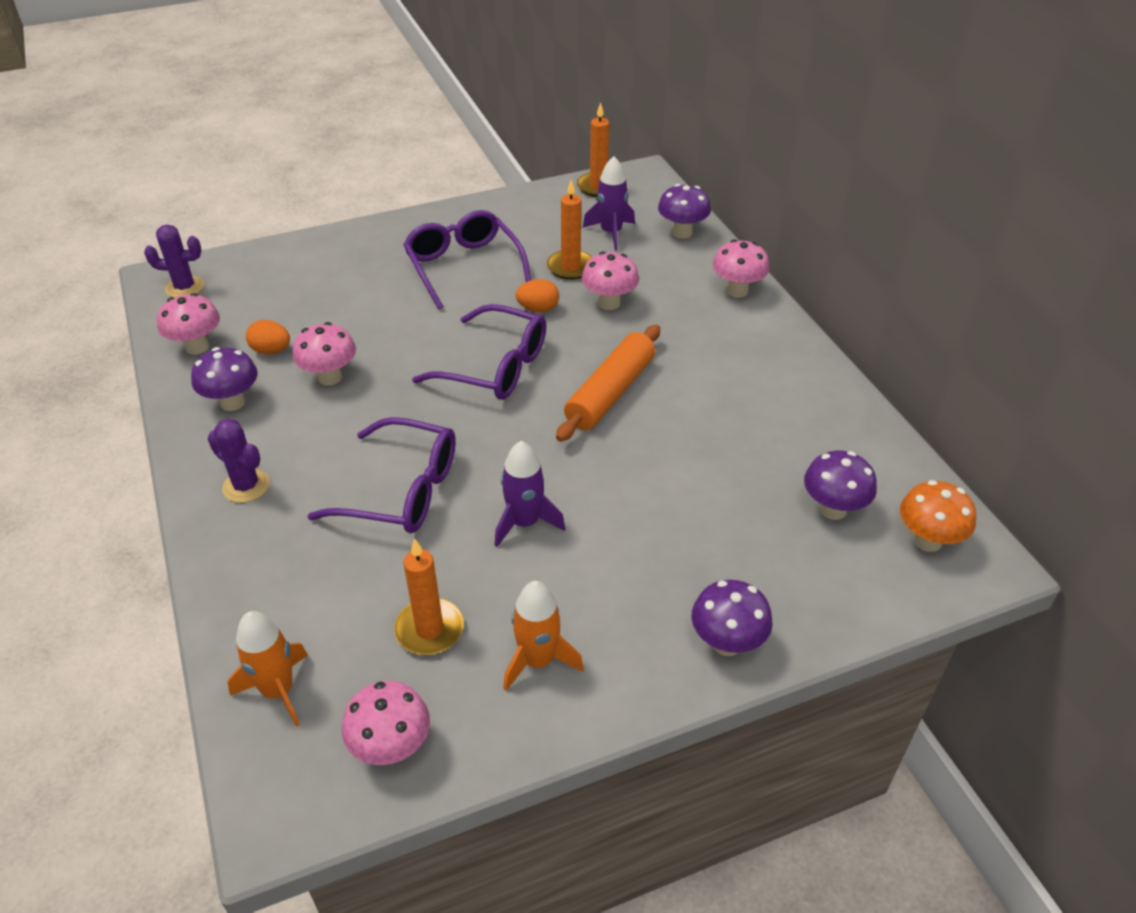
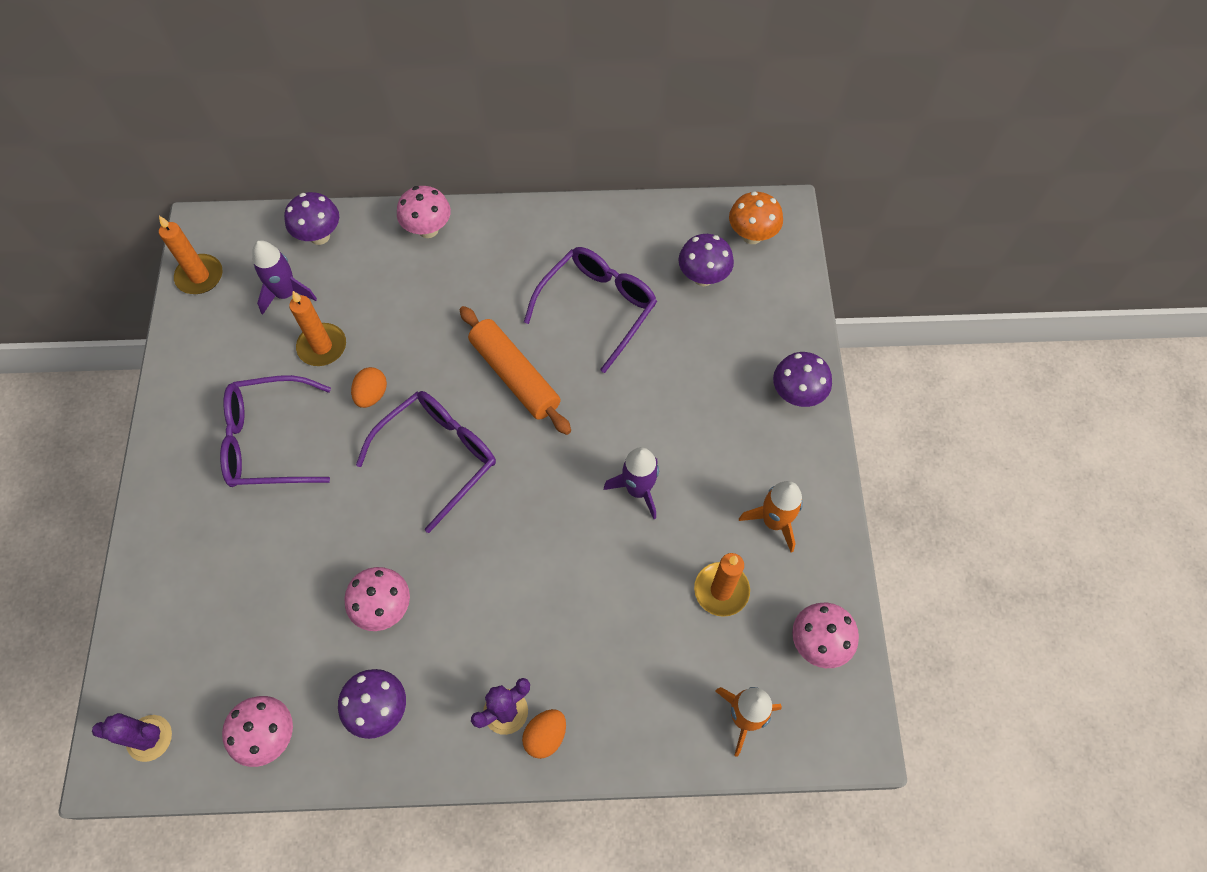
camera: 70 degrees left, 20 degrees up
purple cactus [144,224,204,298] -> purple cactus turned 75 degrees clockwise [92,713,172,762]
orange egg [246,320,290,354] -> orange egg moved to [522,709,566,759]
purple glasses [308,417,456,533] -> purple glasses moved to [524,247,657,373]
pink mushroom [582,251,639,310] -> none

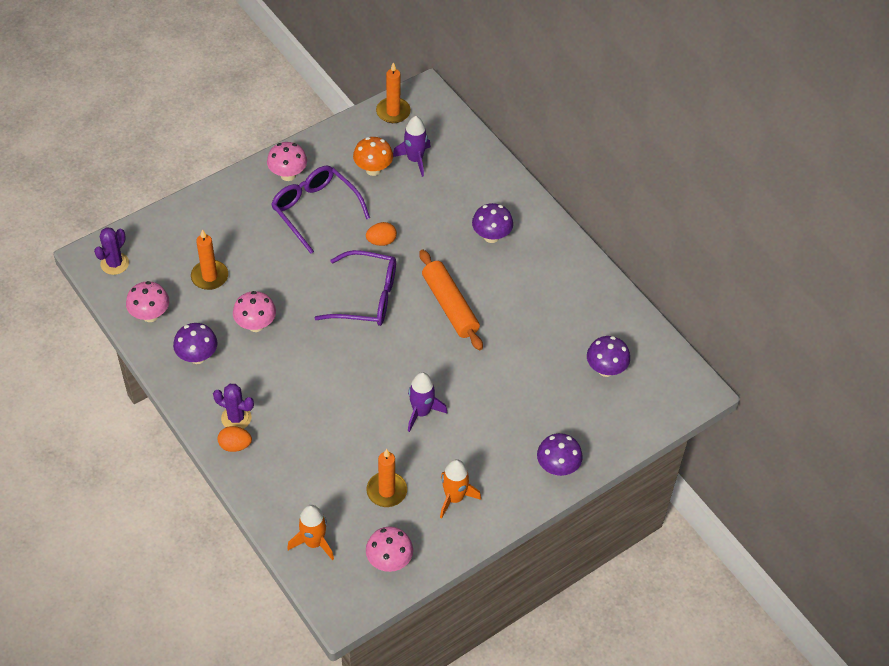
camera: 55 degrees right, 10 degrees down
purple cactus [92,713,172,762] -> purple cactus turned 60 degrees clockwise [94,227,129,275]
purple mushroom [284,192,339,245] -> purple mushroom moved to [472,203,513,243]
orange candle [289,291,346,366] -> orange candle moved to [191,229,228,290]
pink mushroom [397,186,451,238] -> pink mushroom moved to [267,142,307,181]
orange rolling pin [460,306,571,435] -> orange rolling pin turned 45 degrees counterclockwise [419,249,483,350]
purple glasses [524,247,657,373] -> none
orange mushroom [729,191,783,244] -> orange mushroom moved to [353,137,393,176]

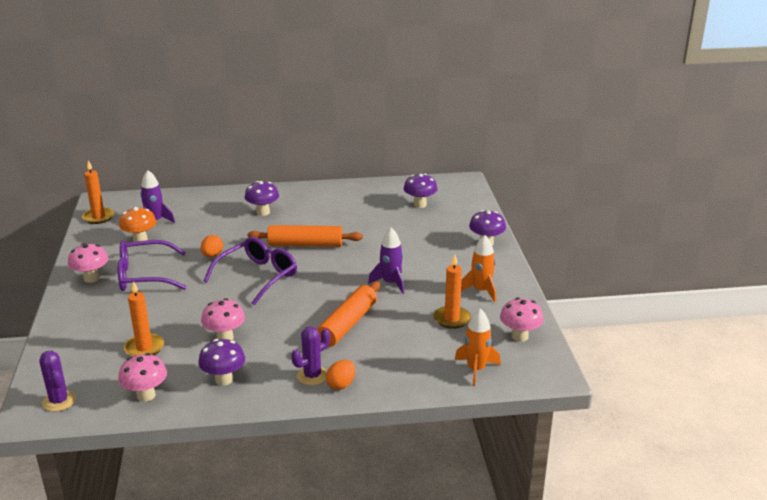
camera: 60 degrees left, 25 degrees down
none -> orange rolling pin [317,281,380,347]

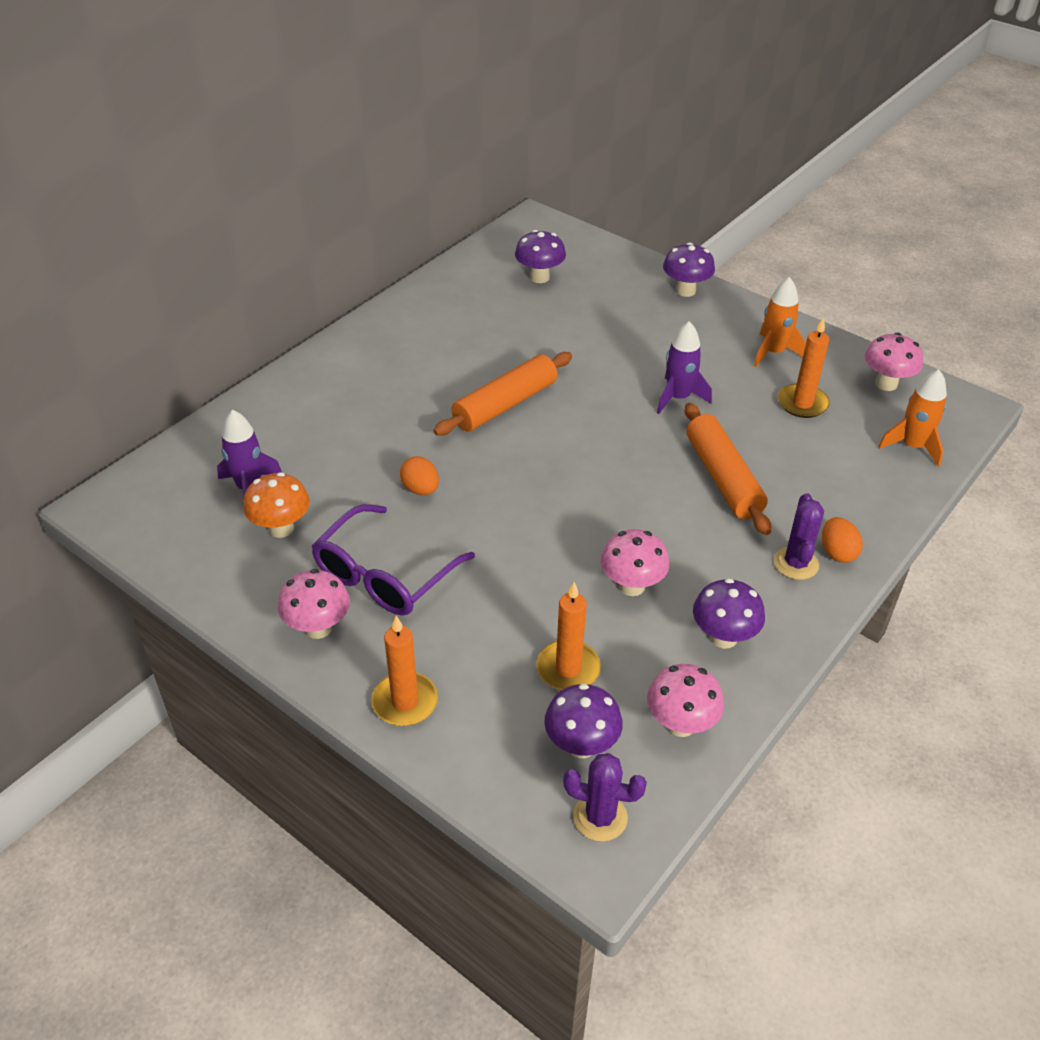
camera: 45 degrees left, 15 degrees up
orange candle [82,160,114,224] -> orange candle moved to [371,616,438,726]
purple glasses [204,237,297,305] -> none
purple mushroom [245,181,279,216] -> purple mushroom moved to [544,684,623,758]

